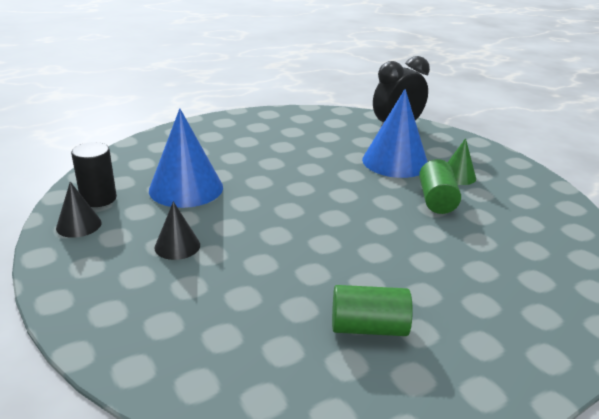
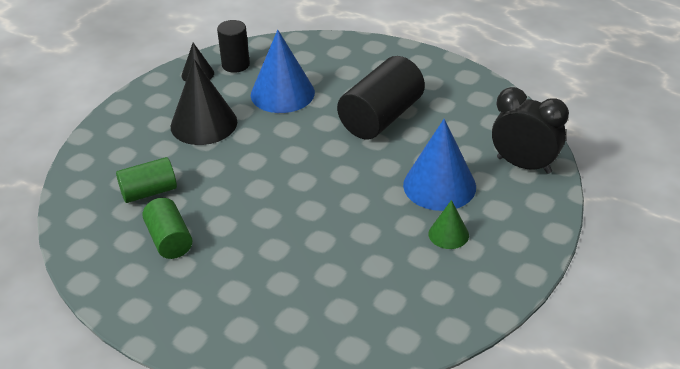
camera: 65 degrees right, 10 degrees up
black cone [155,201,200,260] -> black cone [171,59,237,145], size x1.90
green cylinder [419,159,461,214] -> green cylinder moved to [116,157,177,203]
none -> black cylinder [337,56,425,139]

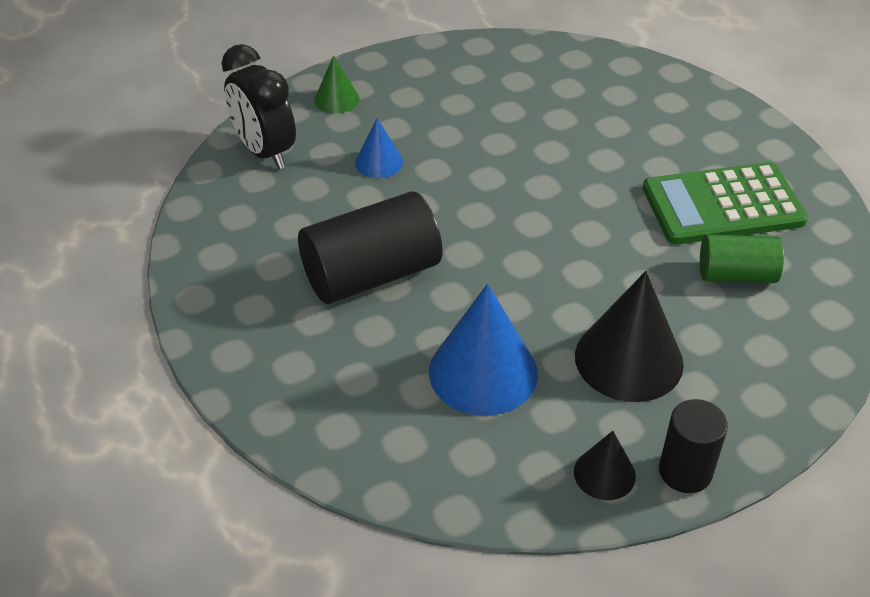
camera: 155 degrees left, 5 degrees up
green cylinder [142,198,193,259] -> green calculator [643,162,808,245]
black cylinder [217,20,250,73] -> black cylinder moved to [659,399,728,493]
blue cone [403,119,476,211] -> blue cone [355,118,403,178], size x0.53
green cone [429,200,469,249] -> green cone moved to [314,55,359,113]

